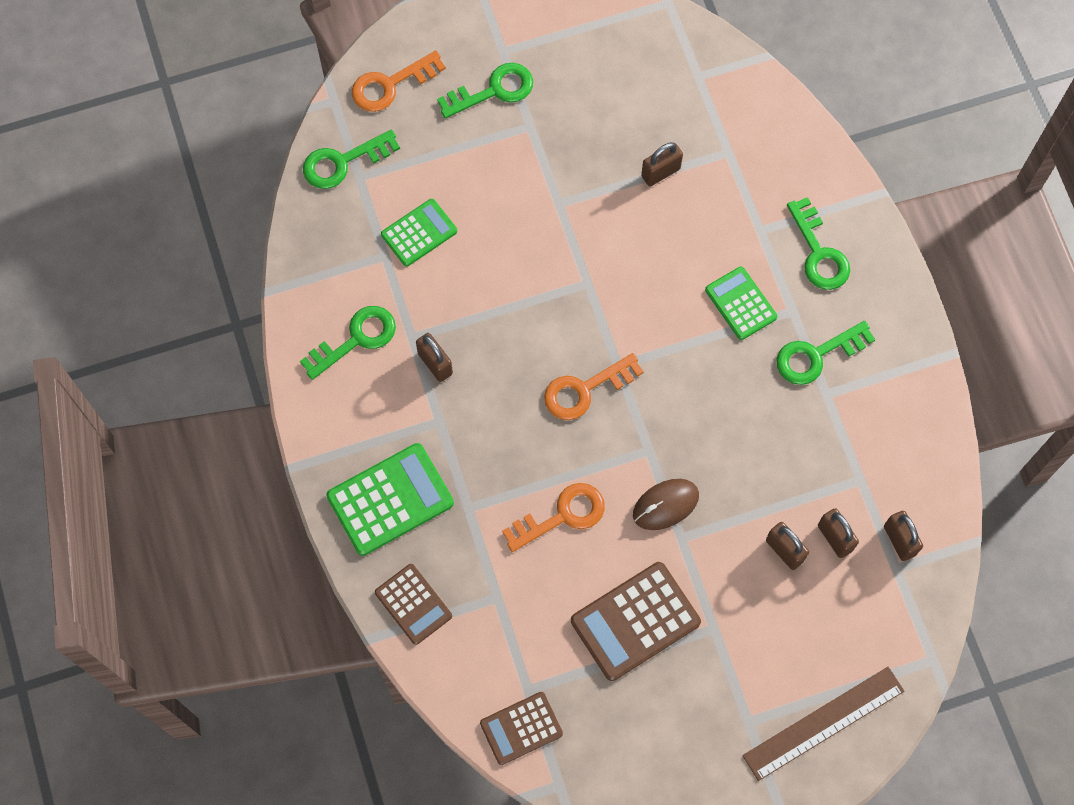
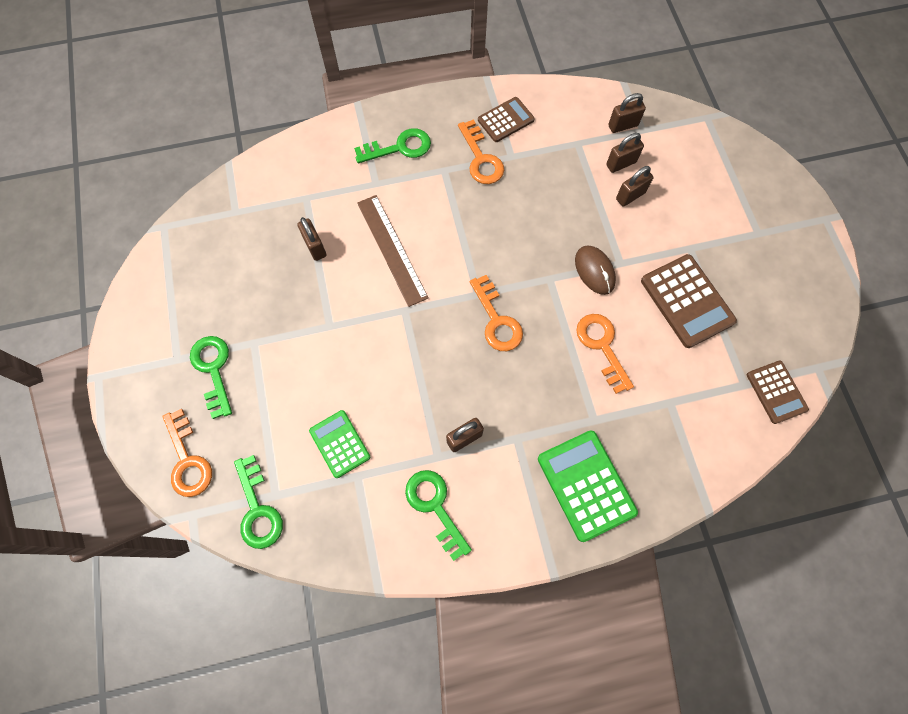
camera: 85 degrees left, 0 degrees up
brown calculator [375,564,452,645] -> brown calculator moved to [478,97,535,142]
green calculator [705,267,777,340] -> none
brown ruler [742,666,904,781] -> brown ruler moved to [357,195,429,307]
green key [777,321,875,385] -> orange key [458,119,504,184]

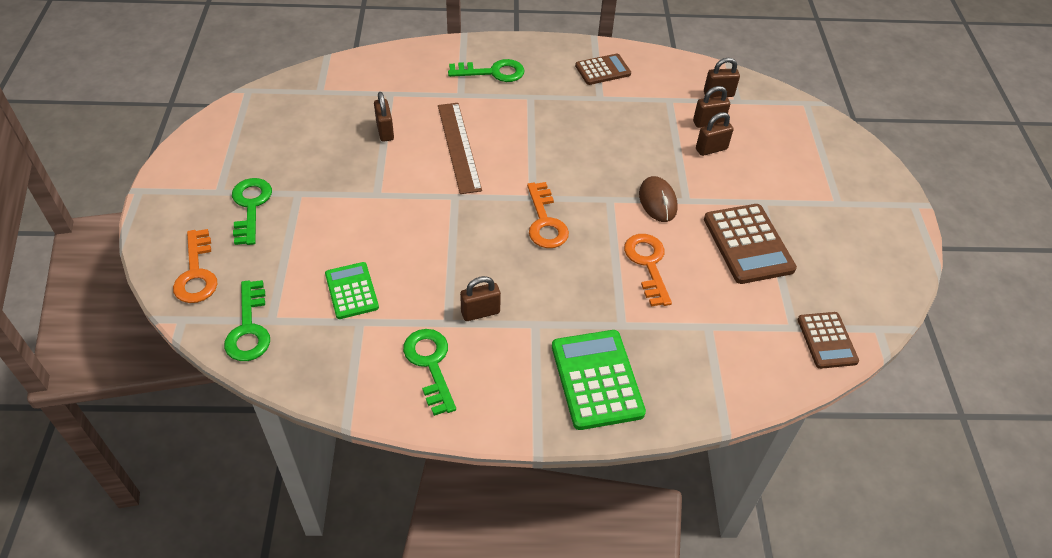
camera: 10 degrees right, 20 degrees down
orange key [458,119,504,184] -> none

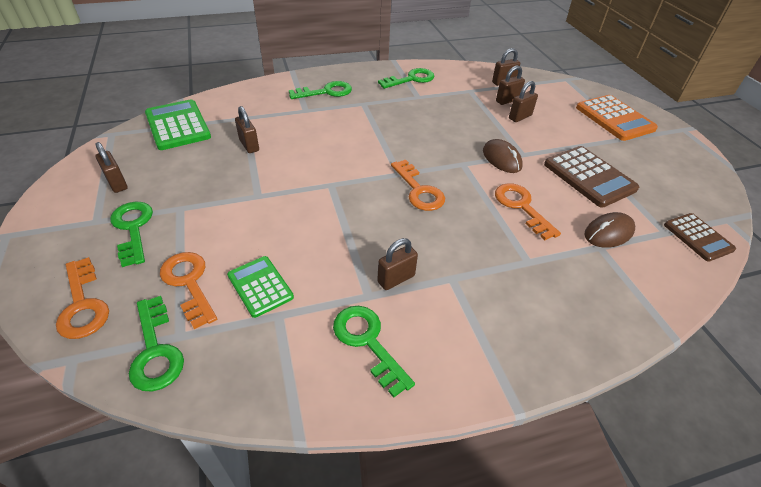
camera: 15 degrees left, 5 degrees down
brown ruler [438,103,482,194] -> none
green calculator [552,330,646,430] -> green calculator moved to [145,99,211,150]
brown calculator [575,54,631,85] -> green key [378,68,435,89]
none -> brown padlock [95,142,128,193]
none -> orange key [160,252,217,329]
none -> orange calculator [576,95,658,141]
none -> brown mouse [584,212,635,248]

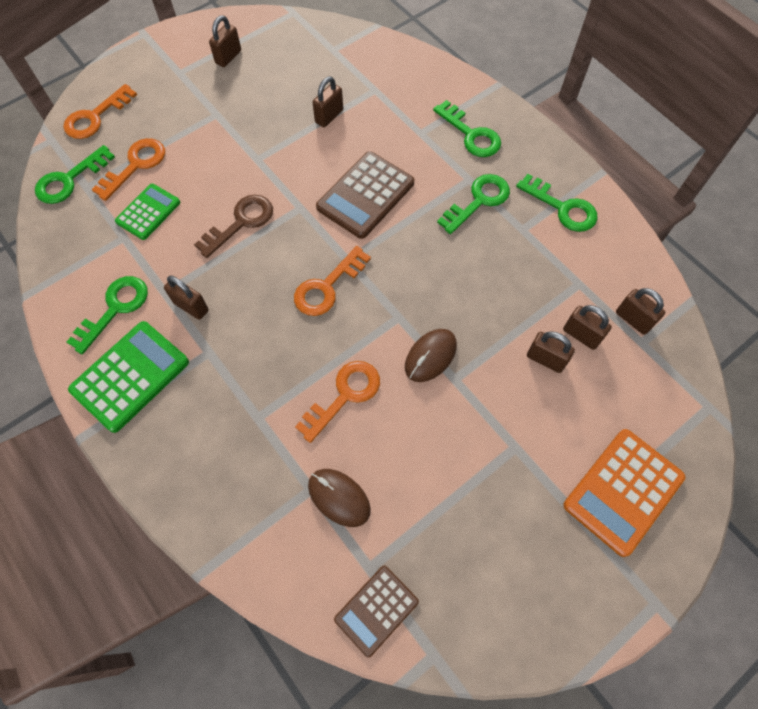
camera: 70 degrees right, 20 degrees up
green key [110,202,153,267] -> green key moved to [437,174,510,234]
green calculator [145,99,211,150] -> green calculator moved to [68,321,189,433]
brown calculator [544,146,639,208] -> brown calculator moved to [316,151,414,239]
none -> brown key [194,195,273,258]

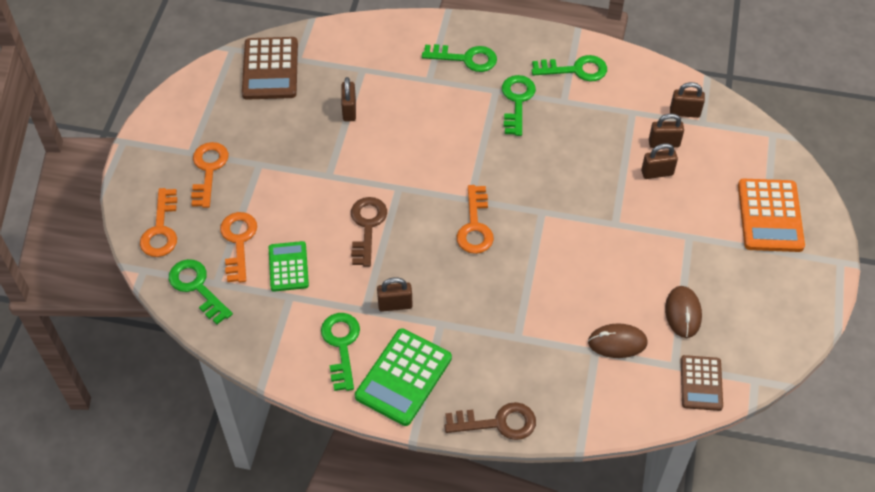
camera: 40 degrees left, 10 degrees down
green key [35,145,115,204] -> green key turned 135 degrees clockwise [169,259,233,324]
green calculator [68,321,189,433] -> green calculator turned 150 degrees counterclockwise [355,328,452,426]
brown padlock [209,15,241,67] -> none
orange key [295,361,380,443] -> orange key moved to [191,142,229,208]
brown calculator [316,151,414,239] -> brown calculator moved to [242,37,298,100]
brown mouse [405,329,457,382] -> brown mouse moved to [665,286,702,338]
none -> brown key [445,402,536,440]

